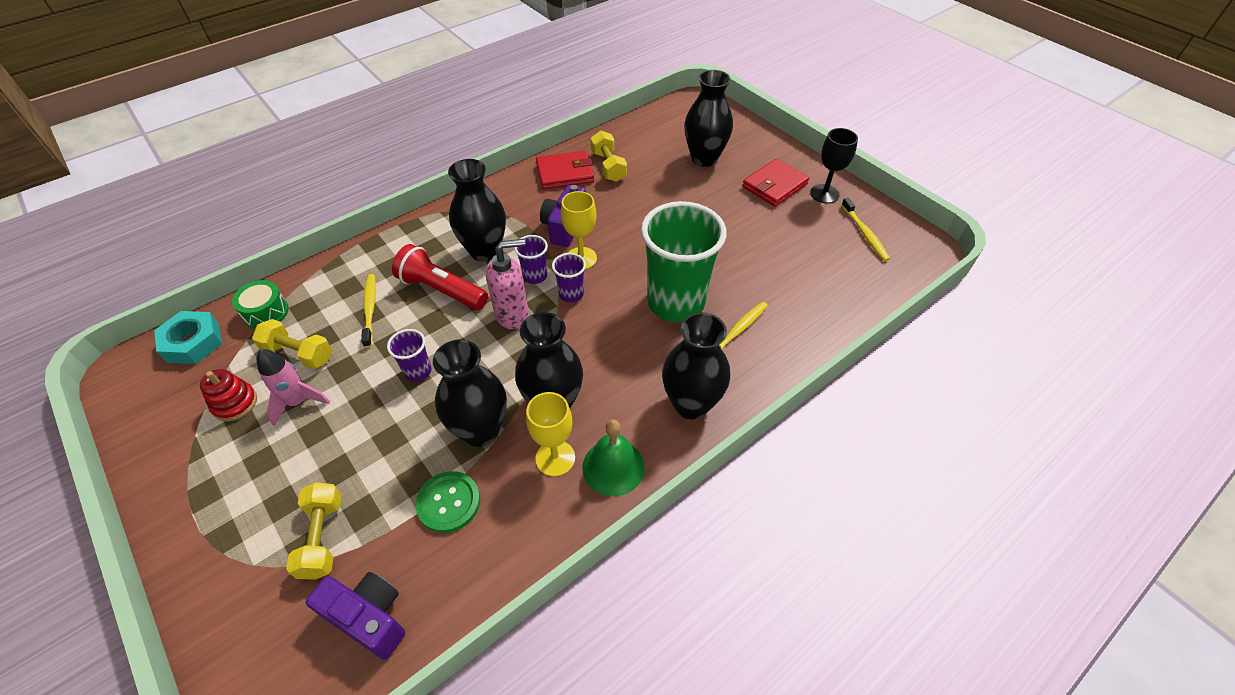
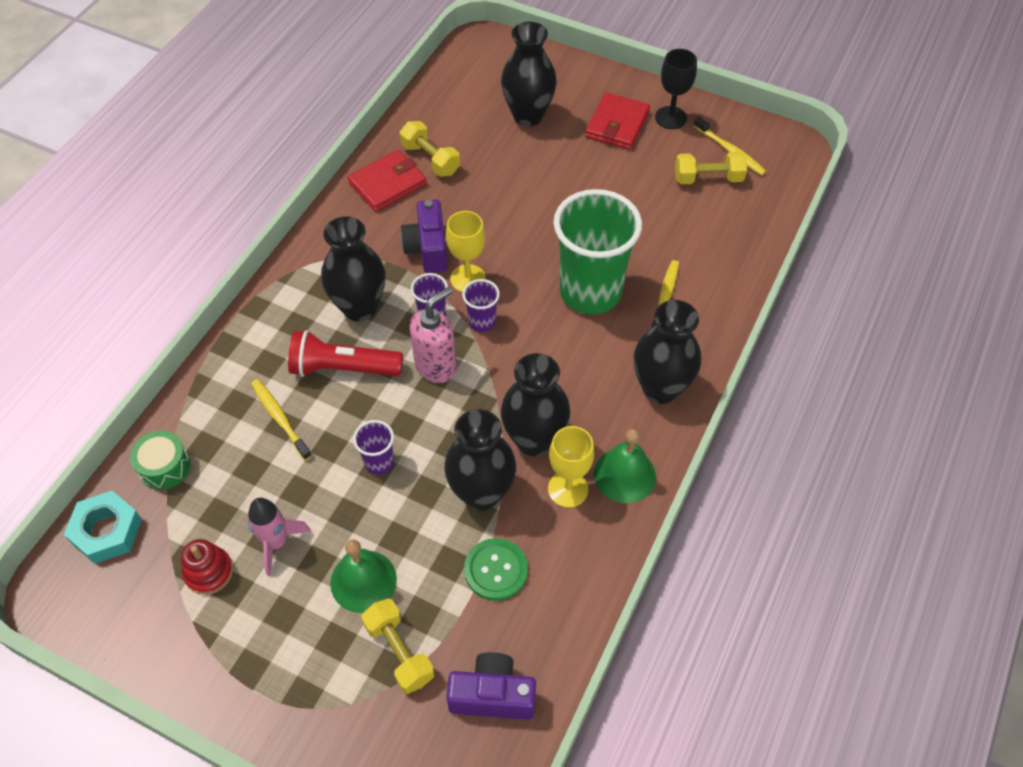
camera: 25 degrees left, 5 degrees up
yellow dumbbell [252,319,332,369] -> yellow dumbbell moved to [675,151,747,184]
none -> green bell [330,539,397,613]

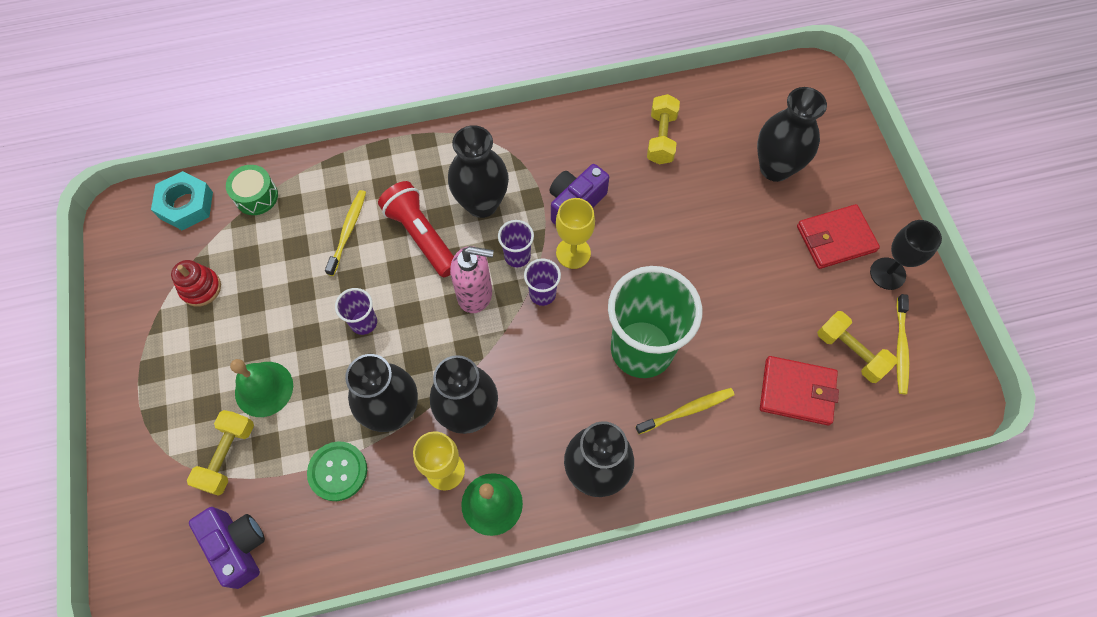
camera: 50 degrees right, 10 degrees up
pink rocket [248,498,311,576] -> none
red wallet [348,150,427,212] -> red wallet moved to [760,356,839,425]

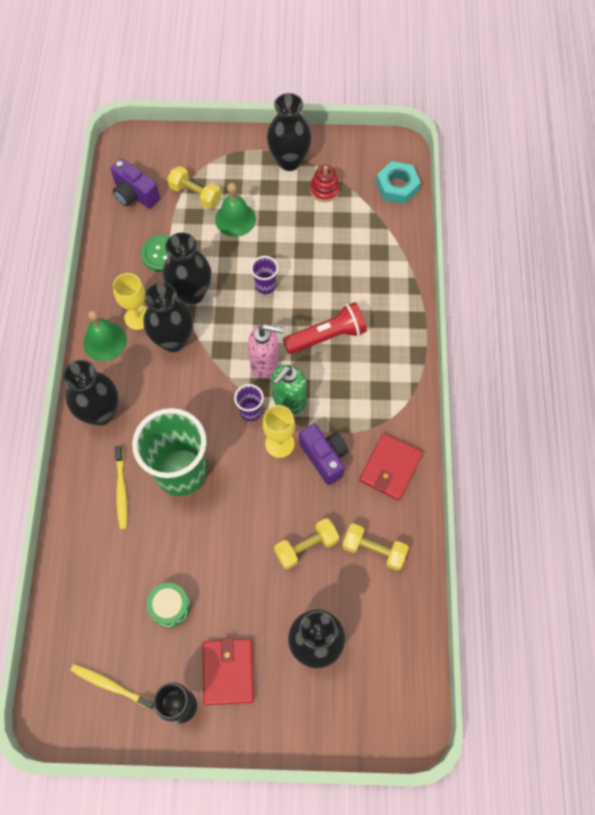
camera: 105 degrees right, 0 degrees up
purple camera [189,507,265,589] -> purple camera turned 60 degrees clockwise [111,158,160,209]
green drum [226,165,278,215] -> green drum moved to [147,583,190,628]
yellow toothbrush [325,190,366,276] -> none
black vase [448,125,509,218] -> black vase moved to [267,93,312,171]
pink soap dispenser [450,246,494,313] -> pink soap dispenser turned 105 degrees counterclockwise [248,324,283,379]
purple cup [498,220,534,267] -> green soap dispenser [272,365,307,414]
red wallet [760,356,839,425] -> red wallet moved to [359,433,423,501]
yellow dumbbell [817,311,897,383] -> yellow dumbbell moved to [274,518,339,570]

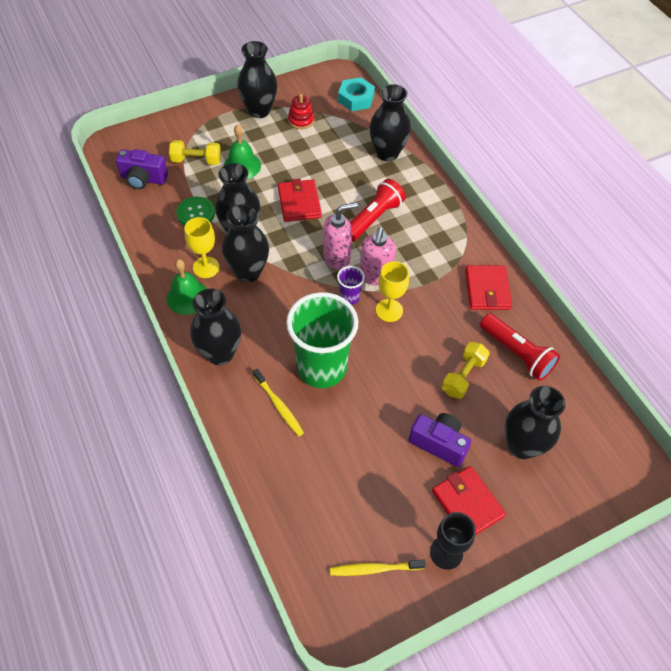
camera: 30 degrees left, 10 degrees down
green drum [147,583,190,628] -> none
purple cup [251,256,278,294] -> red wallet [278,179,322,222]
green soap dispenser [272,365,307,414] -> pink soap dispenser [360,227,396,286]
purple camera [299,424,349,485] -> purple camera moved to [409,413,471,467]
yellow dumbbell [342,523,409,571] -> red flashlight [480,313,560,381]
none -> black vase [369,84,411,161]

